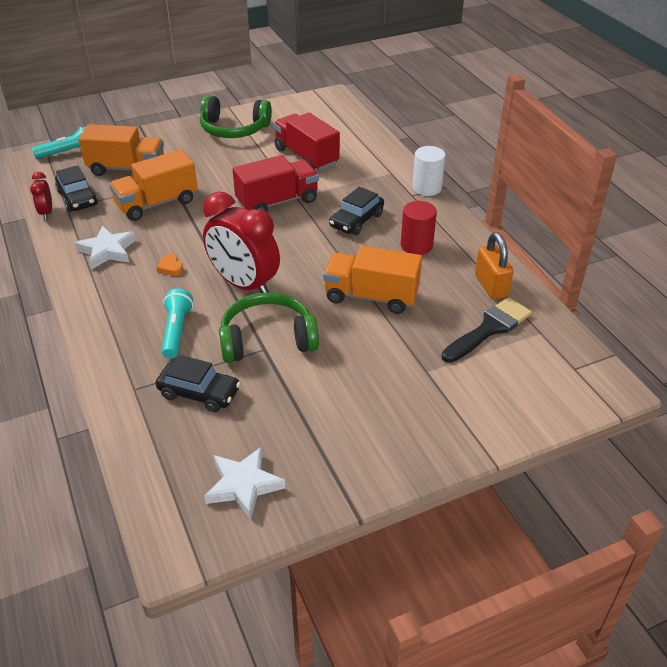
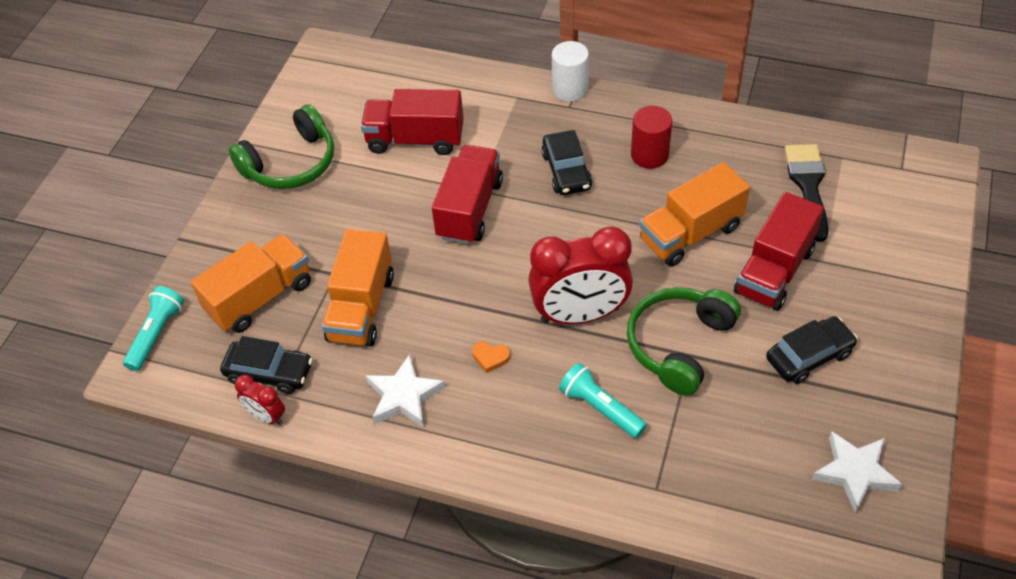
camera: 45 degrees left, 10 degrees up
black car [155,355,240,412] -> black car moved to [766,316,858,384]
orange padlock [475,232,514,299] -> none
none -> red truck [734,192,824,311]

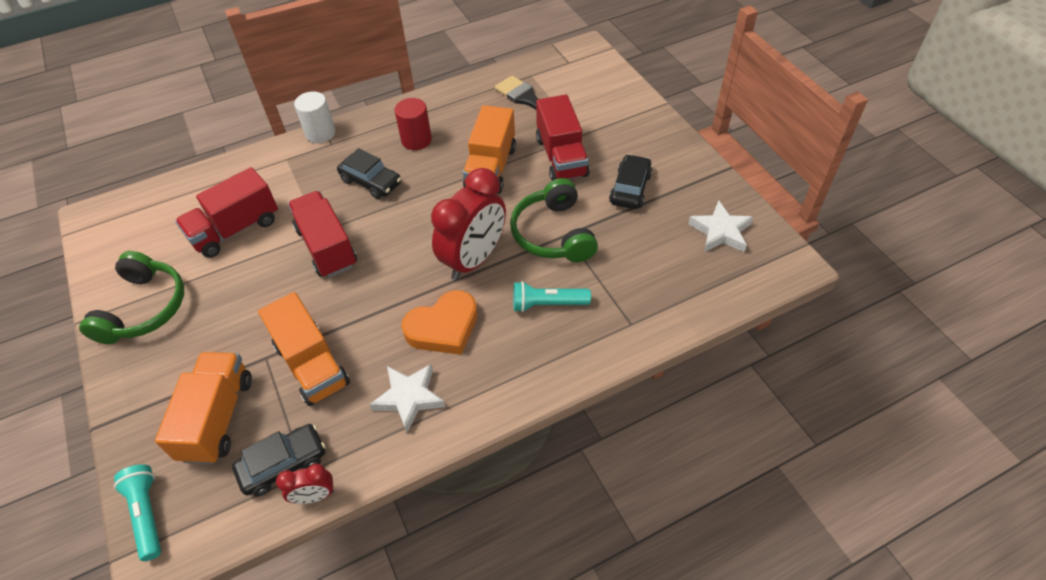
camera: 45 degrees left, 0 degrees up
orange heart [472,342,510,373] -> orange heart [401,290,477,355], size x2.32

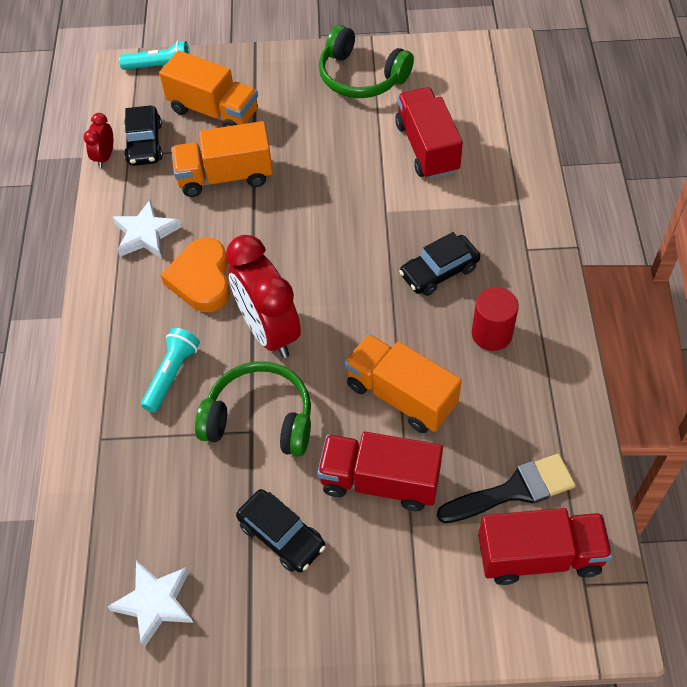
camera: 115 degrees right, 5 degrees up
red truck [288,191,357,278] -> red truck moved to [478,508,613,585]
white cylinder [294,91,335,143] -> none

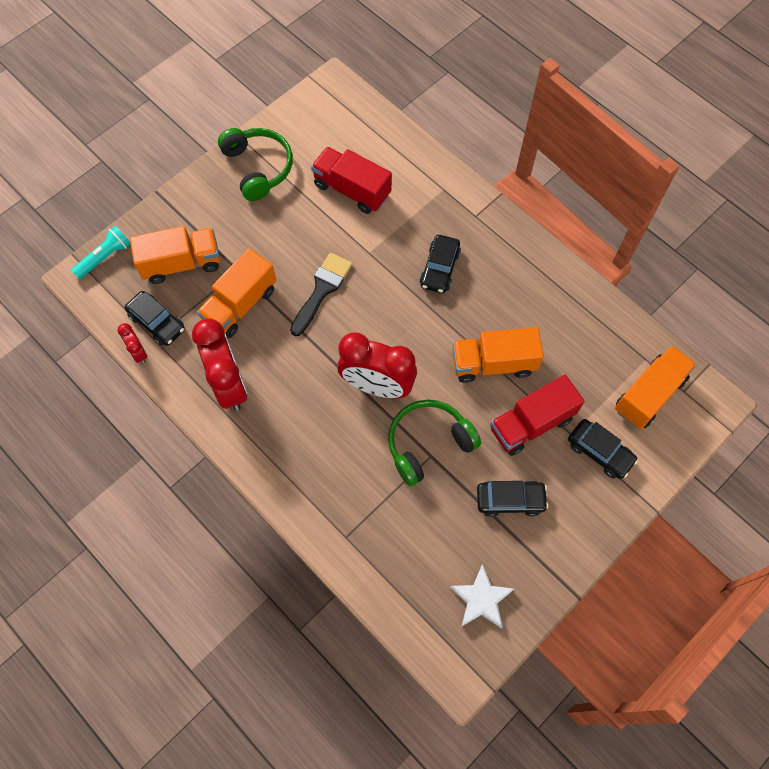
camera: 45 degrees left, 10 degrees up
white star [113,199,181,258] -> red clock [192,319,247,411]
turquoise flashlight [141,328,200,413] -> none
orange heart [161,238,230,312] -> none
green headphones [319,25,414,98] -> green headphones turned 105 degrees counterclockwise [218,128,293,201]
black brush [437,453,576,523] -> black brush moved to [290,253,353,337]
red cylinder [472,287,519,351] -> none
red truck [478,508,613,585] -> orange truck [615,345,697,429]
none -> black car [568,419,638,479]

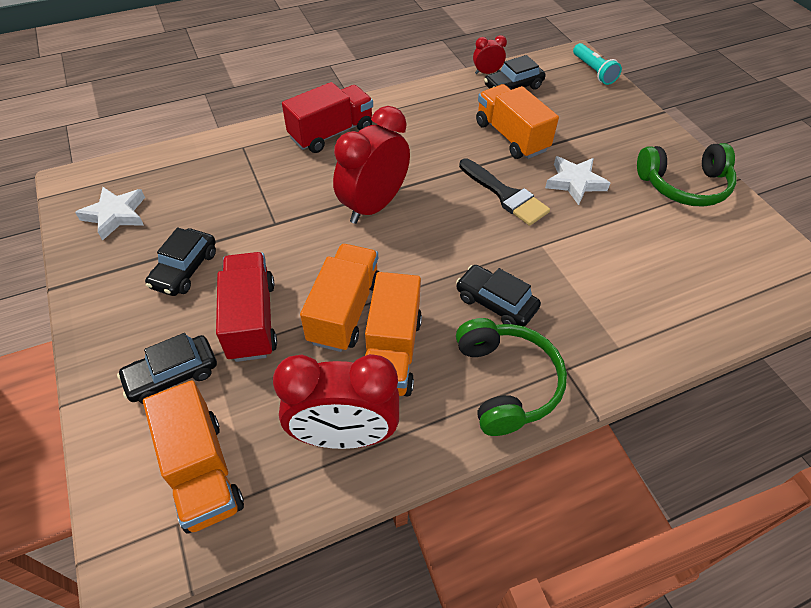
camera: 110 degrees right, 15 degrees down
orange truck [130,226,220,284] -> orange truck moved to [365,272,422,396]
red clock [192,319,247,411] -> red clock moved to [273,354,399,449]
red truck [311,147,392,214] -> red truck moved to [282,82,373,153]
green headphones [388,399,481,486] -> green headphones moved to [456,318,567,436]
none -> white star [545,156,610,205]

